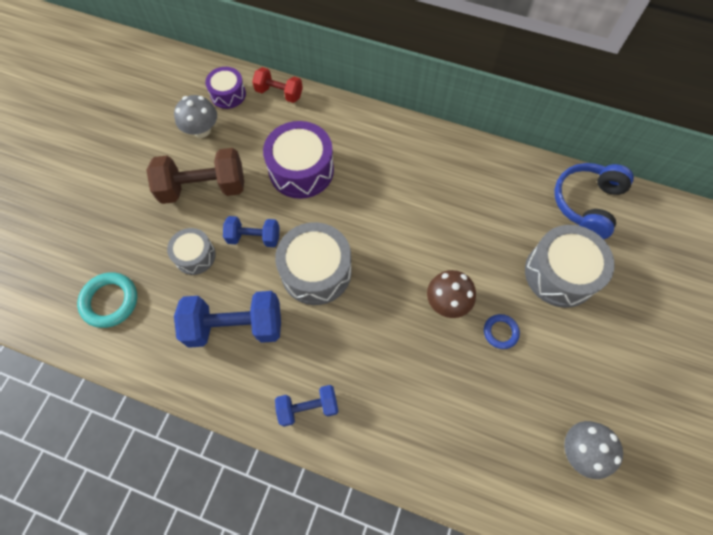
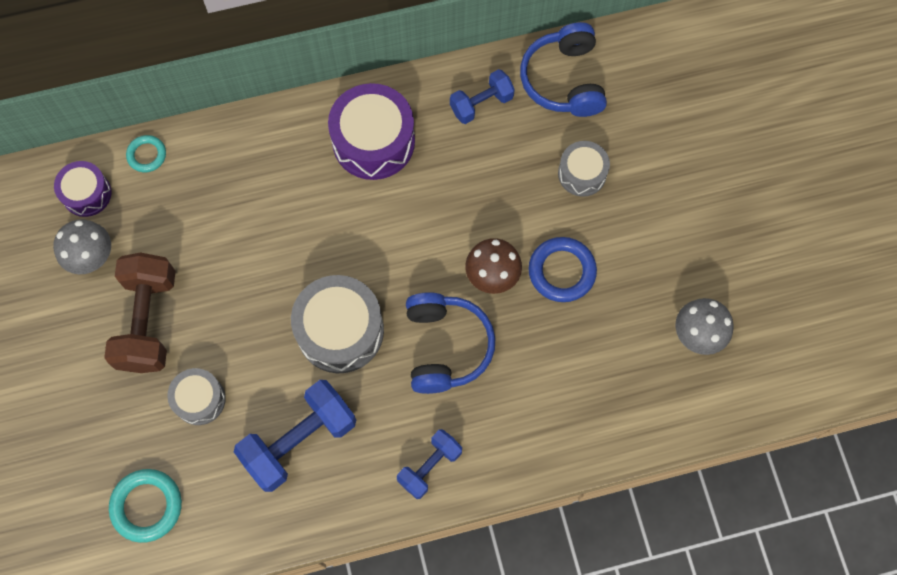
camera: 35 degrees left, 5 degrees up
brown dumbbell [146,148,244,204] -> brown dumbbell turned 45 degrees counterclockwise [104,252,175,373]
blue dumbbell [223,216,280,247] -> blue dumbbell moved to [450,69,515,124]
red dumbbell [252,67,303,103] -> turquoise ring [126,135,166,172]
purple drum [263,121,334,199] -> purple drum moved to [328,83,415,180]
blue ring [484,314,520,349] -> blue ring [529,237,597,302], size x1.65
grey drum [525,225,615,308] -> grey drum [558,141,610,197], size x0.58
none -> blue headphones [406,292,495,394]

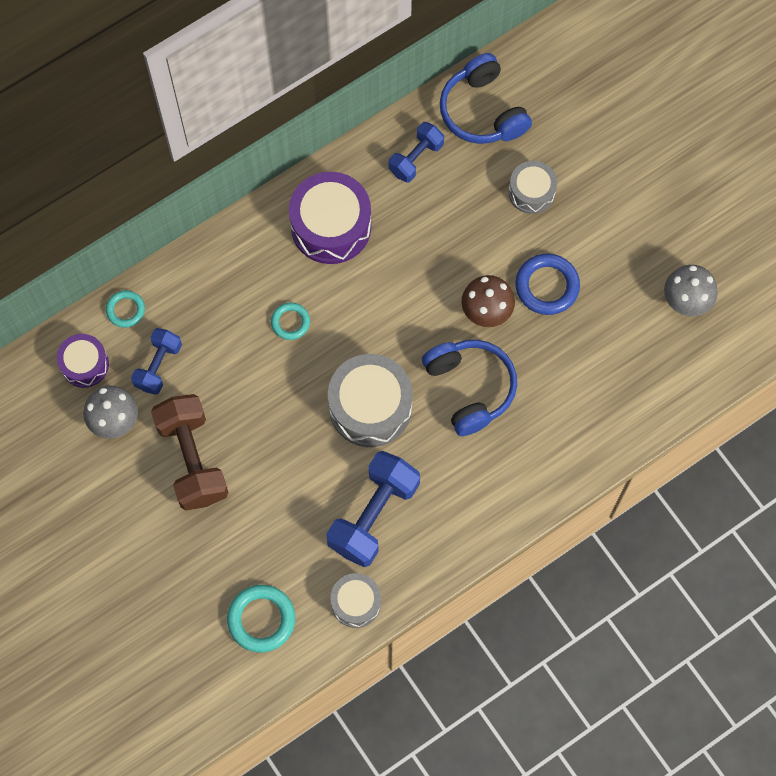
camera: 20 degrees left, 0 degrees up
grey drum [167,368,226,425] -> grey drum moved to [330,573,381,628]
blue dumbbell [397,429,462,499] -> blue dumbbell moved to [131,328,182,395]
none -> turquoise ring [271,302,310,340]

